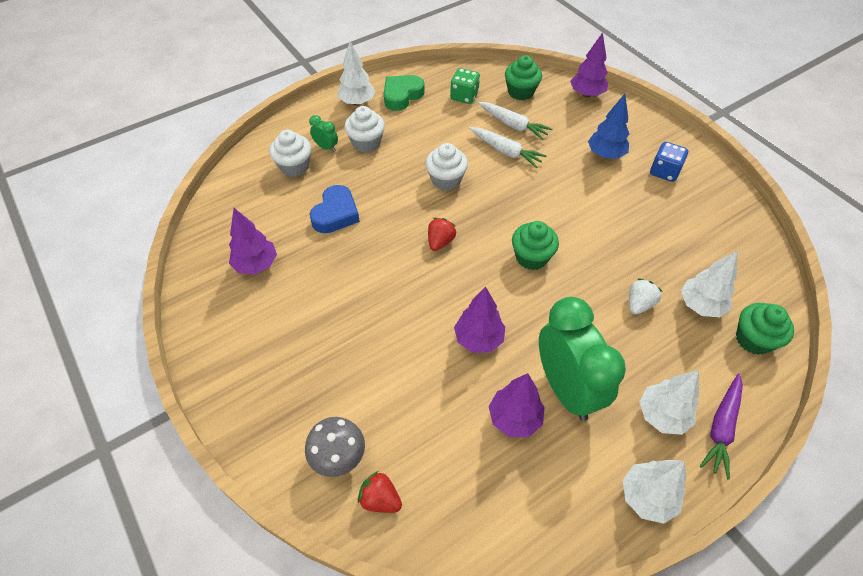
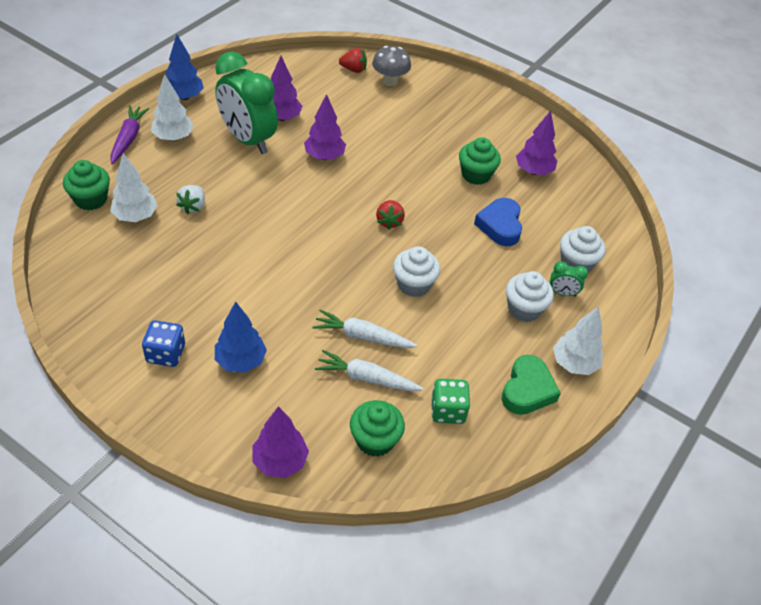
camera: 155 degrees right, 5 degrees down
green cupcake [512,221,559,270] -> green cupcake moved to [459,137,501,185]
white tree [623,460,686,524] -> blue tree [166,34,204,100]

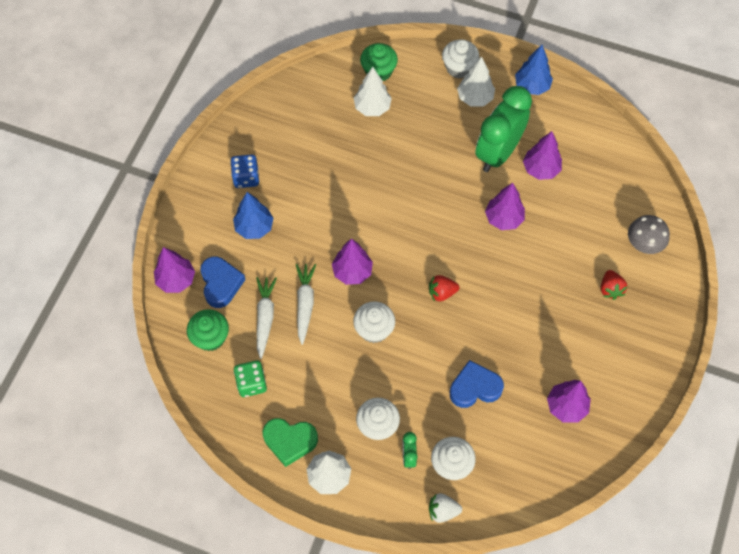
camera: 80 degrees right, 15 degrees up
purple carrot [110,105,150,164] -> white cupcake [442,39,479,78]
white strawberry [176,185,205,214] -> white strawberry moved to [429,493,462,523]
red strawberry [339,48,367,73] -> red strawberry moved to [601,270,628,300]
green cupcake [459,137,501,185] -> none
none -> blue heart [200,257,246,308]
none -> purple tree [332,238,373,285]

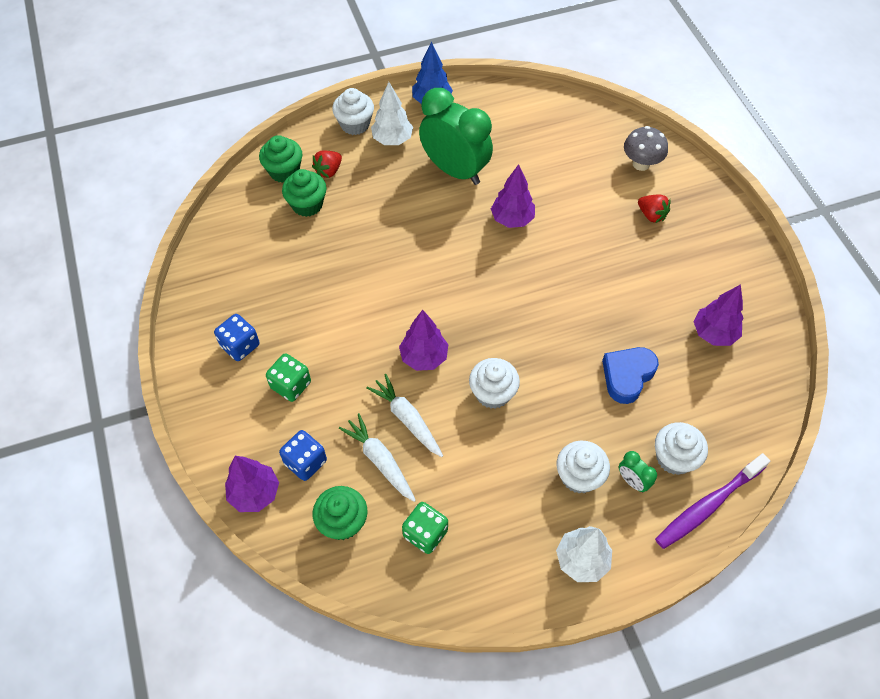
camera: 40 degrees left, 5 degrees down
blue heart [200,257,246,308] -> blue dice [279,430,327,481]
blue tree [233,192,273,239] -> green dice [266,353,311,402]
green heart [263,418,318,467] -> none
white tree [354,67,392,116] -> green cupcake [282,169,327,217]
red strawberry [429,275,459,302] -> red strawberry moved to [312,150,342,178]
white strawberry [429,493,462,523] -> purple toothbrush [655,453,770,549]
green clock [475,86,532,172] -> green clock turned 135 degrees clockwise [419,88,493,185]
purple tree [523,131,562,180] -> none

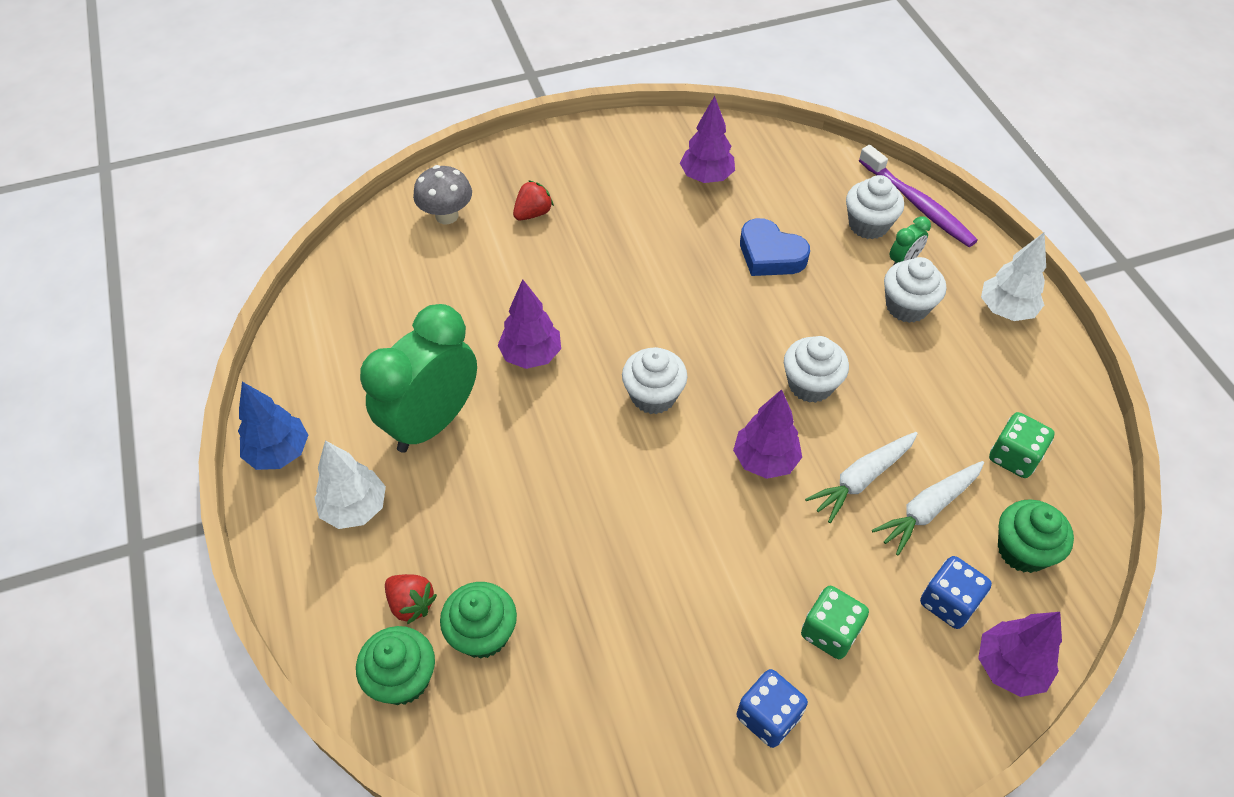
camera: 90 degrees left, 5 degrees down
white cupcake [332,88,374,135] -> white cupcake moved to [622,347,688,414]

